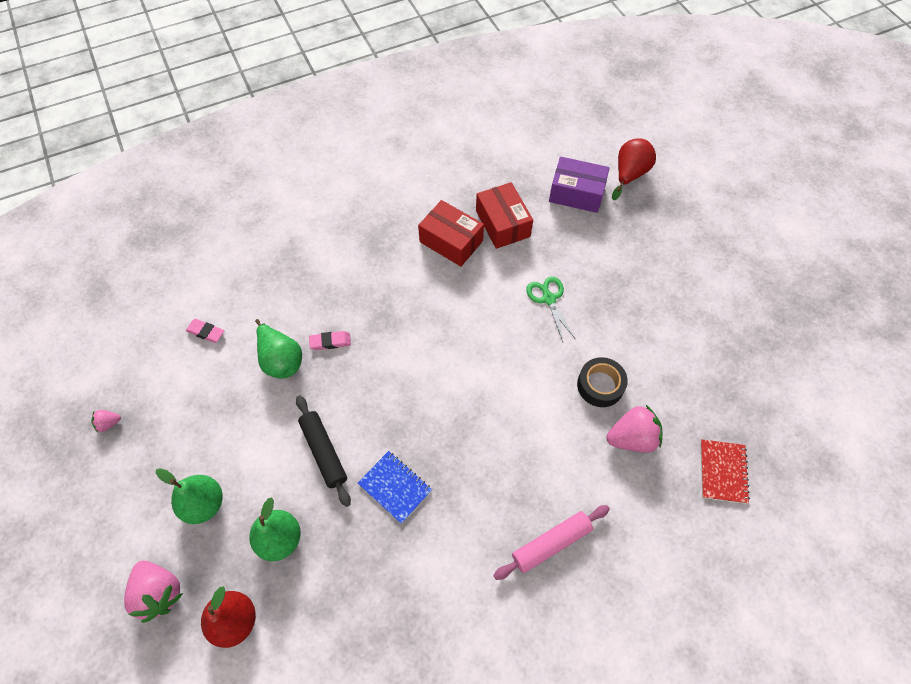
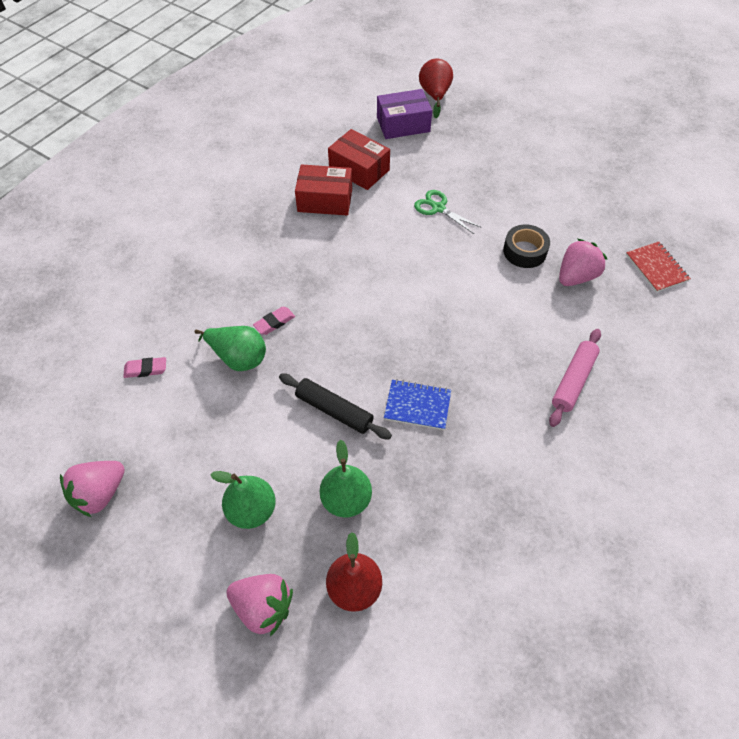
camera: 30 degrees left, 5 degrees down
pink strawberry [91,410,121,432] -> pink strawberry [60,461,125,517], size x2.06

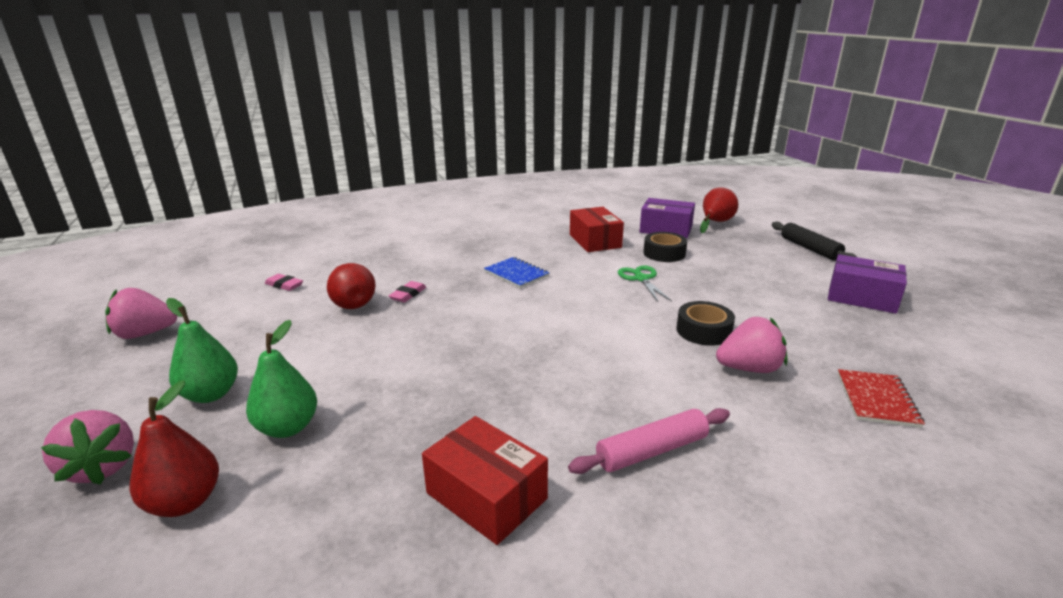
camera: 35 degrees right, 30 degrees down
green pear [194,326,266,371] -> red pear [327,263,375,309]
pink eraser [253,307,295,335] -> pink eraser turned 60 degrees counterclockwise [389,281,426,302]
black rolling pin [279,374,392,440] -> black rolling pin moved to [772,222,857,261]
red box [295,164,352,215] -> red box moved to [422,416,548,545]
blue notebook [384,379,451,430] -> blue notebook moved to [484,257,550,288]
none -> black tape [643,232,687,262]
none -> purple box [828,254,907,314]

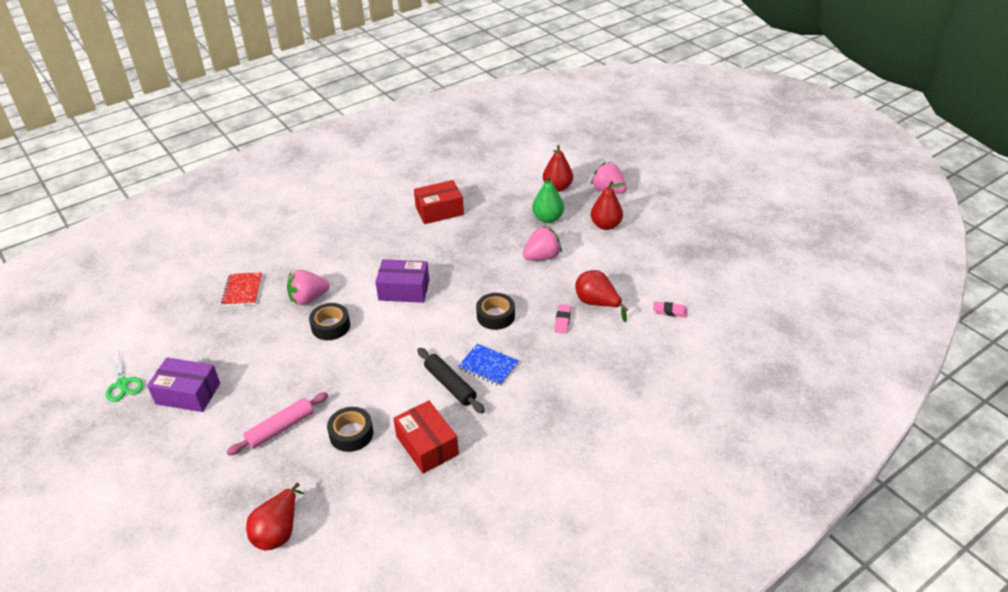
camera: 165 degrees right, 15 degrees up
pink strawberry [105,288,177,339] -> pink strawberry moved to [523,226,562,260]
green pear [166,298,238,403] -> red pear [591,181,625,230]
red box [422,416,548,545] -> red box turned 45 degrees counterclockwise [414,180,464,224]
pink rolling pin [568,408,730,474] -> pink rolling pin moved to [227,392,328,455]
green scissors [618,265,672,302] -> green scissors moved to [106,352,144,402]
purple box [640,198,695,238] -> purple box moved to [376,259,429,303]
black rolling pin [772,222,857,261] -> black rolling pin moved to [417,348,485,413]
none -> black tape [476,293,515,330]

